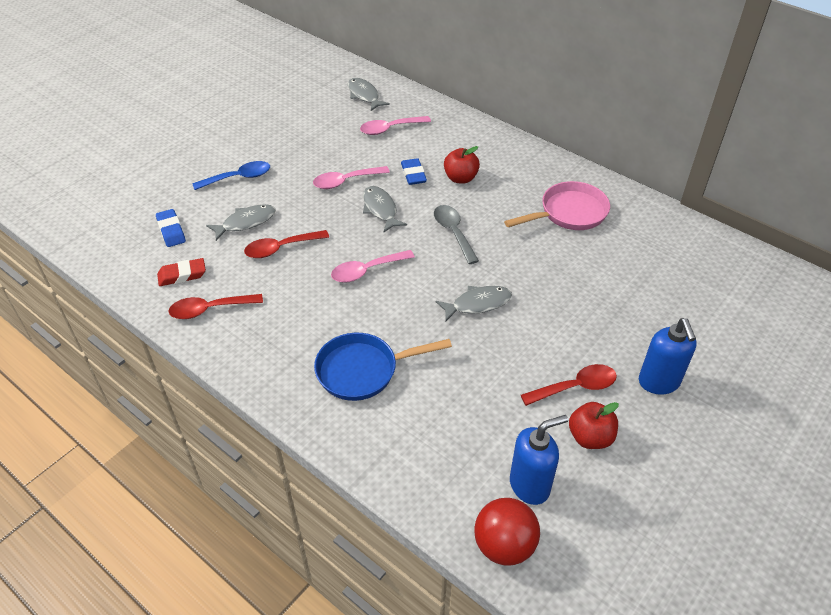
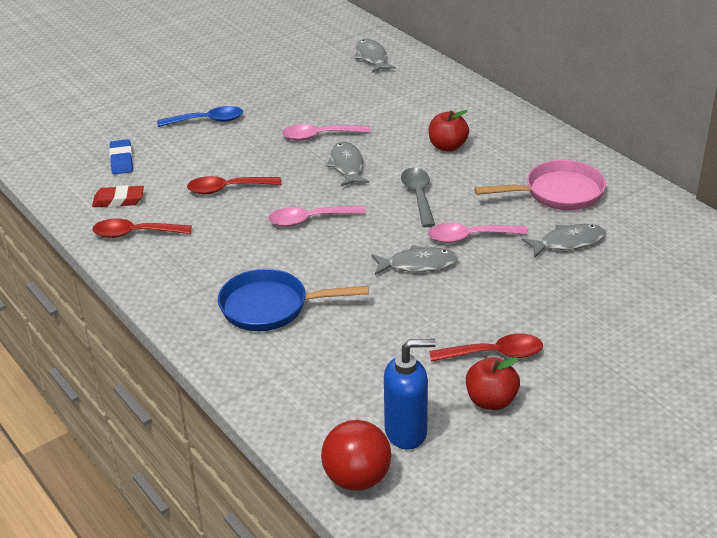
camera: 15 degrees right, 10 degrees down
grey fish [206,204,276,241] -> grey fish moved to [522,224,606,257]
pink spoon [360,116,431,135] -> pink spoon moved to [428,223,528,243]
blue eraser [401,158,427,185] -> none
blue soap dispenser [639,318,697,395] -> none

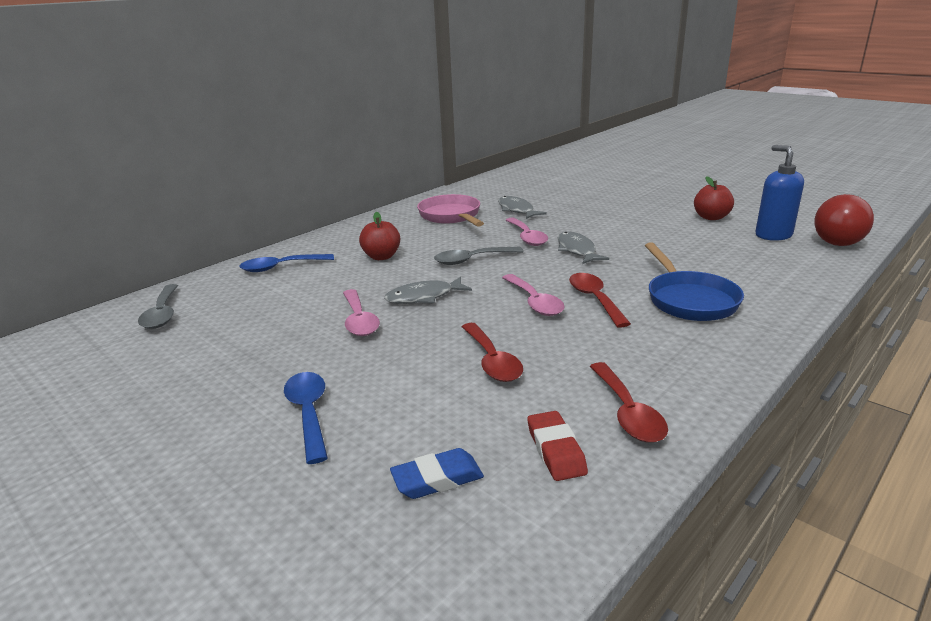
camera: 100 degrees left, 10 degrees down
grey fish [354,39,396,73] -> grey spoon [138,284,178,329]
red spoon [429,334,543,362] -> red spoon moved to [569,273,631,328]
none -> blue spoon [239,254,334,272]

